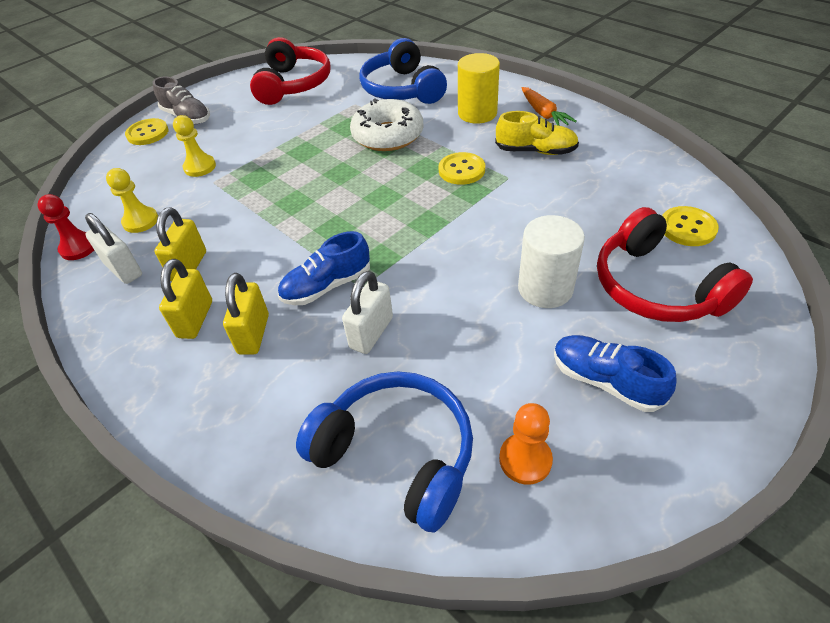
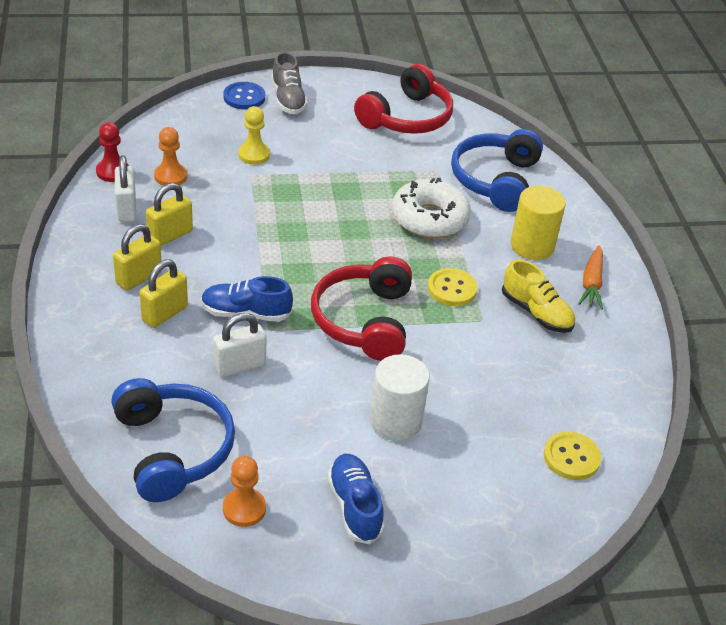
camera: 30 degrees right, 5 degrees down
yellow pawn [106,168,158,233] -> orange pawn [154,127,187,186]
yellow button [125,118,169,145] -> blue button [223,82,265,110]
red headphones [597,207,753,322] -> red headphones moved to [311,256,412,361]

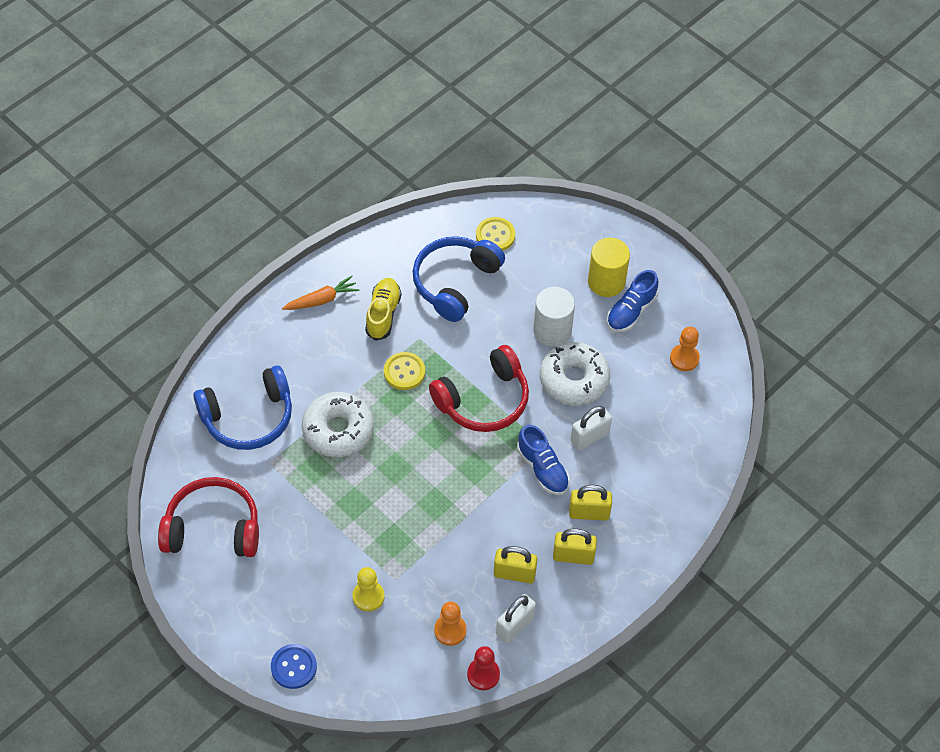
camera: 125 degrees left, 15 degrees up
blue headphones [111,378,235,502] -> blue headphones moved to [413,236,505,322]
white padlock [213,313,267,377] -> white padlock turned 60 degrees counterclockwise [571,406,612,451]
grey shoe [272,52,308,114] -> none
yellow cylinder [511,186,566,260] -> yellow cylinder moved to [588,238,630,297]
none -> white donut [540,342,610,406]

